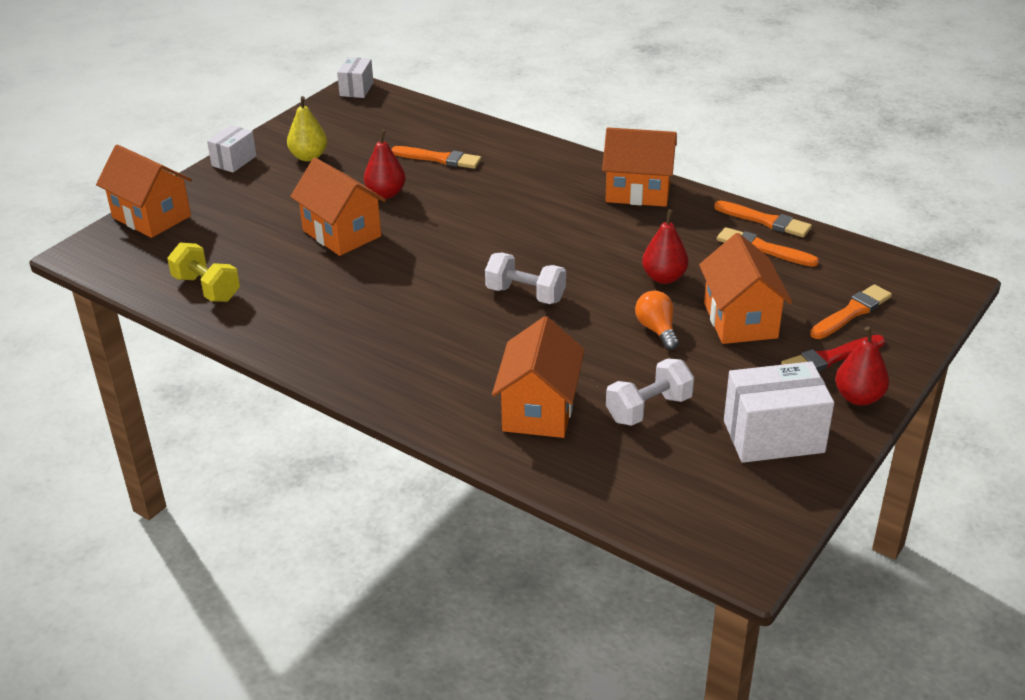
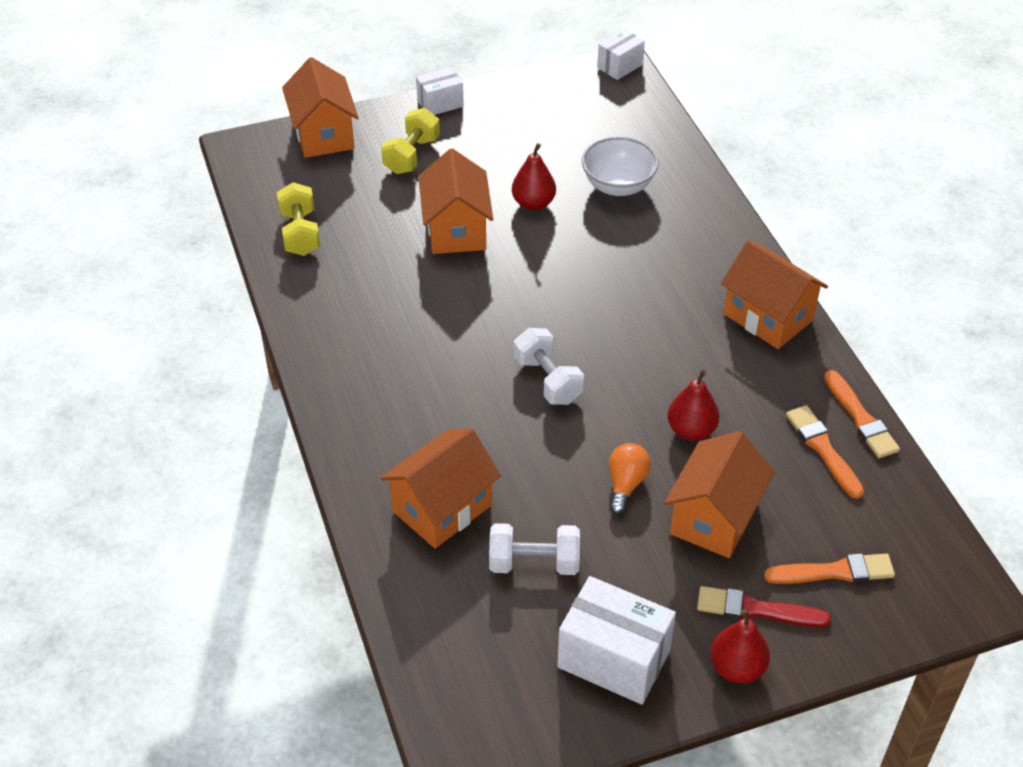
camera: 35 degrees right, 10 degrees up
yellow pear [287,96,327,161] -> none
orange brush [391,146,482,169] -> white bowl [582,137,659,196]
none -> yellow dumbbell [381,108,440,174]

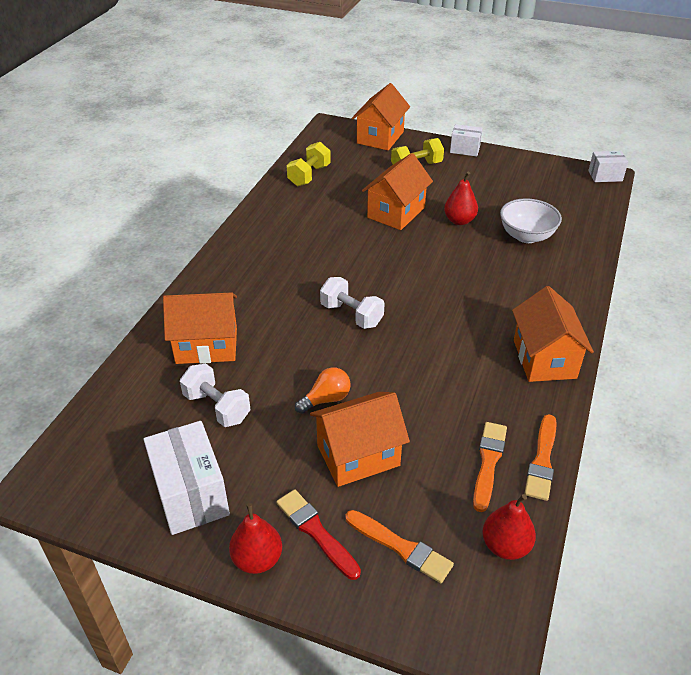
camera: 40 degrees right, 5 degrees down
white dumbbell [514,328,584,405] -> white dumbbell turned 60 degrees counterclockwise [320,277,384,329]
red pear [667,369,719,441] -> red pear moved to [482,494,536,560]

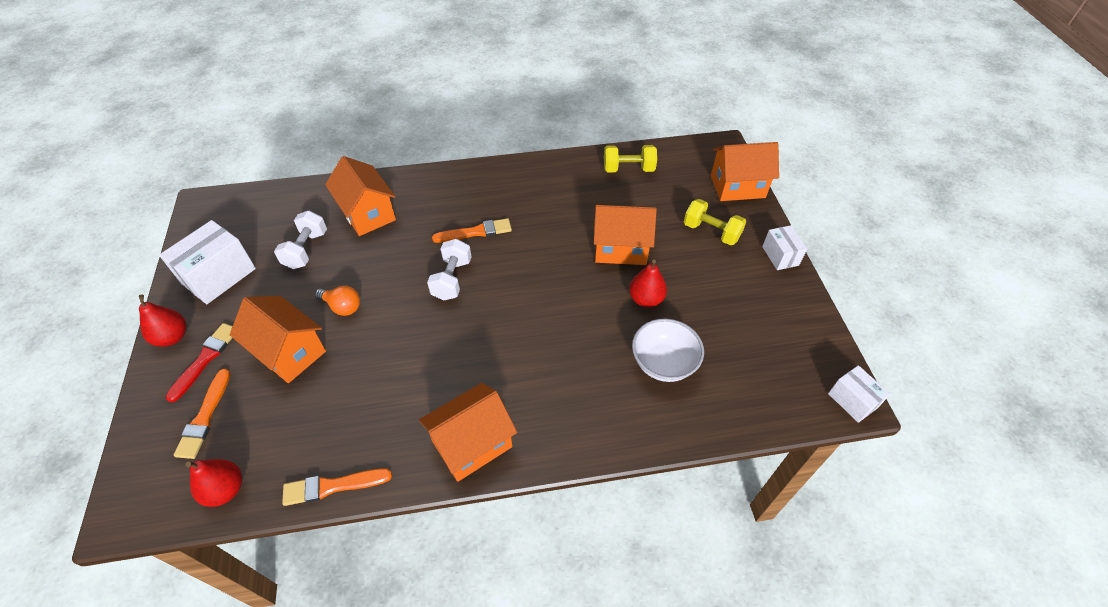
camera: 60 degrees right, 10 degrees up
orange brush [473,422,507,512] -> orange brush moved to [432,218,512,243]

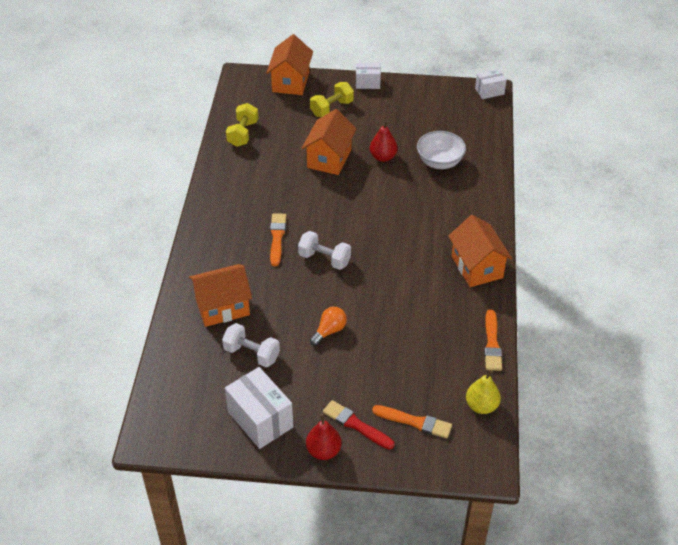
camera: 75 degrees left, 5 degrees down
red pear [186,459,242,507] -> yellow pear [466,370,501,414]
orange house [230,296,326,383] -> none

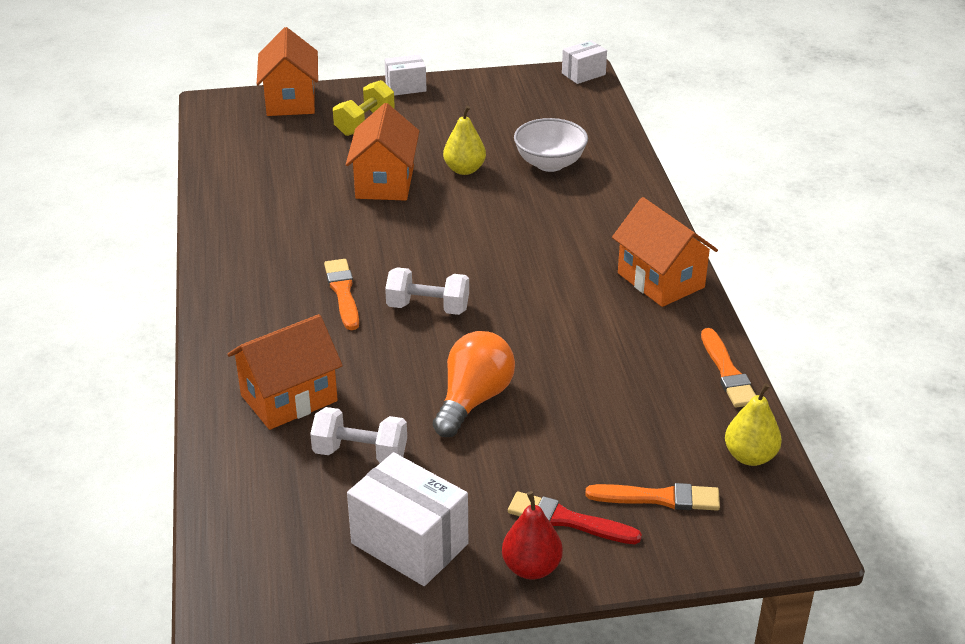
camera: 15 degrees left, 10 degrees down
yellow dumbbell [226,103,258,147] -> none
orange light bulb [310,307,347,346] -> orange light bulb [433,331,515,437], size x1.62
red pear [370,121,398,162] -> yellow pear [443,106,486,175]

